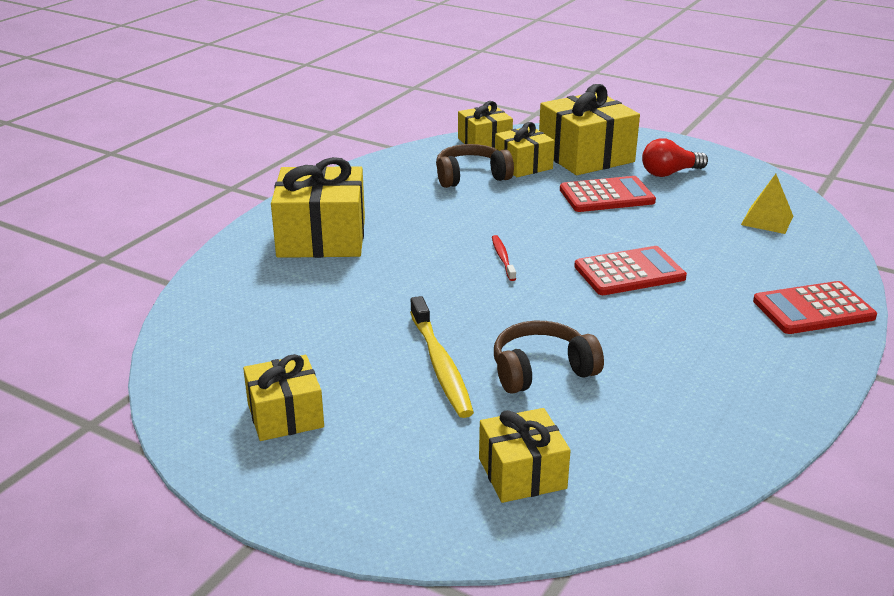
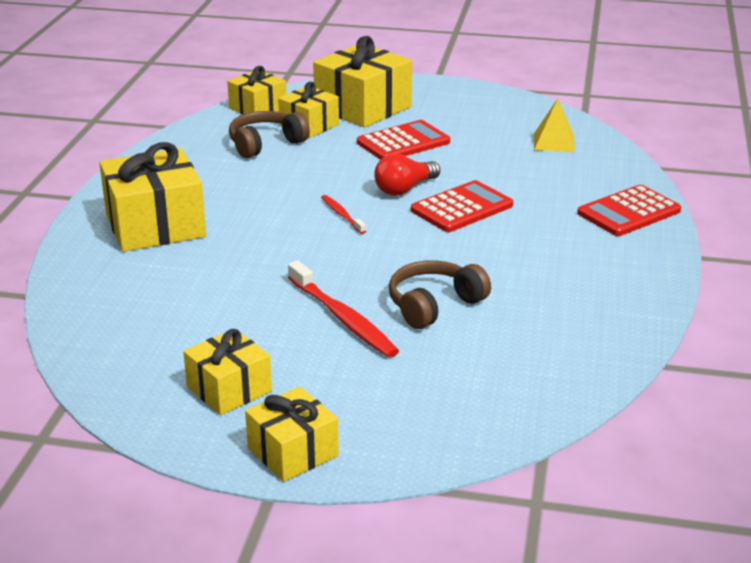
camera: 20 degrees left, 0 degrees up
yellow toothbrush [410,296,474,418] -> red toothbrush [288,260,399,358]
yellow gift [479,408,571,503] -> yellow gift moved to [245,387,339,482]
red light bulb [642,138,708,177] -> red light bulb moved to [374,154,440,196]

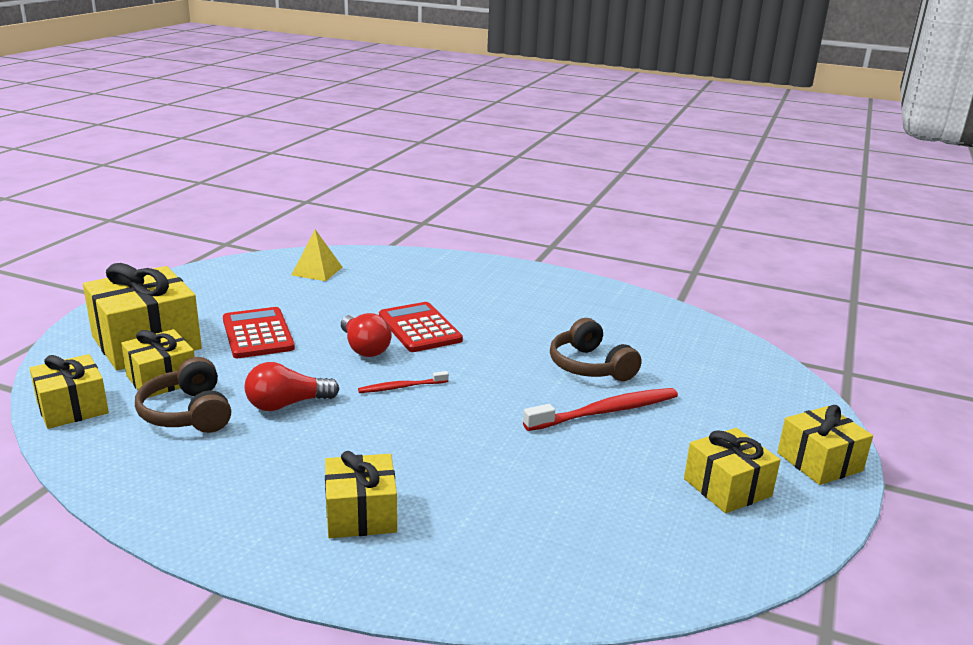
camera: 80 degrees left, 5 degrees down
yellow gift [99,142,206,252] -> yellow gift [325,451,397,538], size x0.60
red calculator [577,185,681,236] -> none
none -> red light bulb [245,362,339,411]

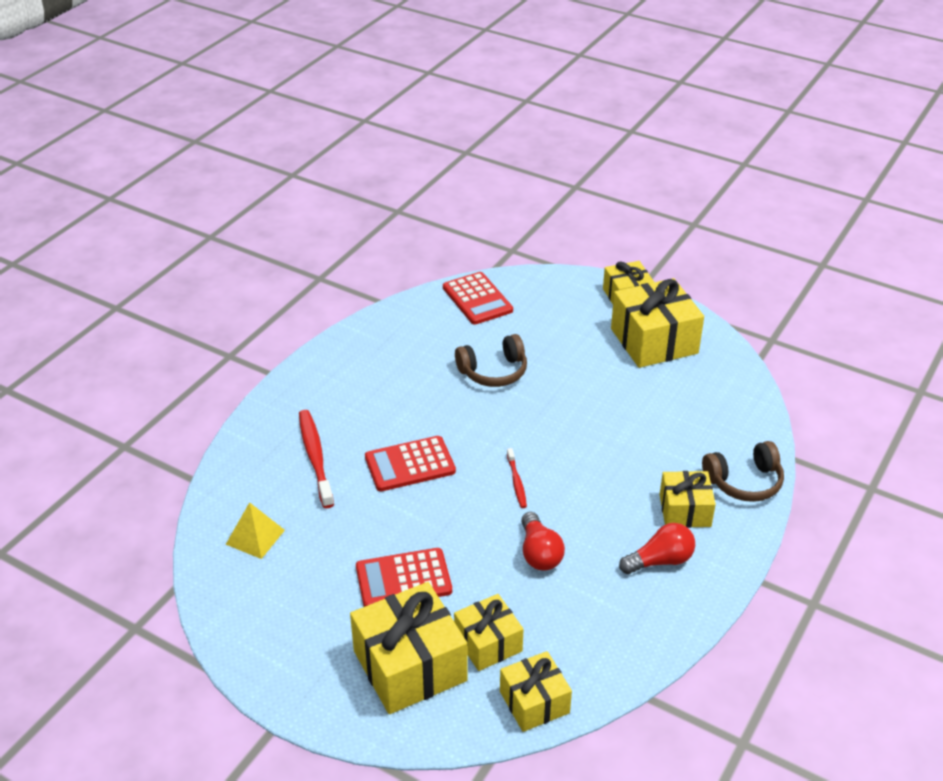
camera: 80 degrees left, 15 degrees up
brown headphones [135,357,231,433] -> brown headphones moved to [702,441,784,502]
red light bulb [341,313,391,357] -> red light bulb moved to [619,523,695,574]
red toothbrush [523,388,678,431] -> red toothbrush moved to [299,410,334,508]
yellow gift [684,428,780,513] -> yellow gift [611,278,704,368], size x1.67
none -> red calculator [443,272,513,325]

